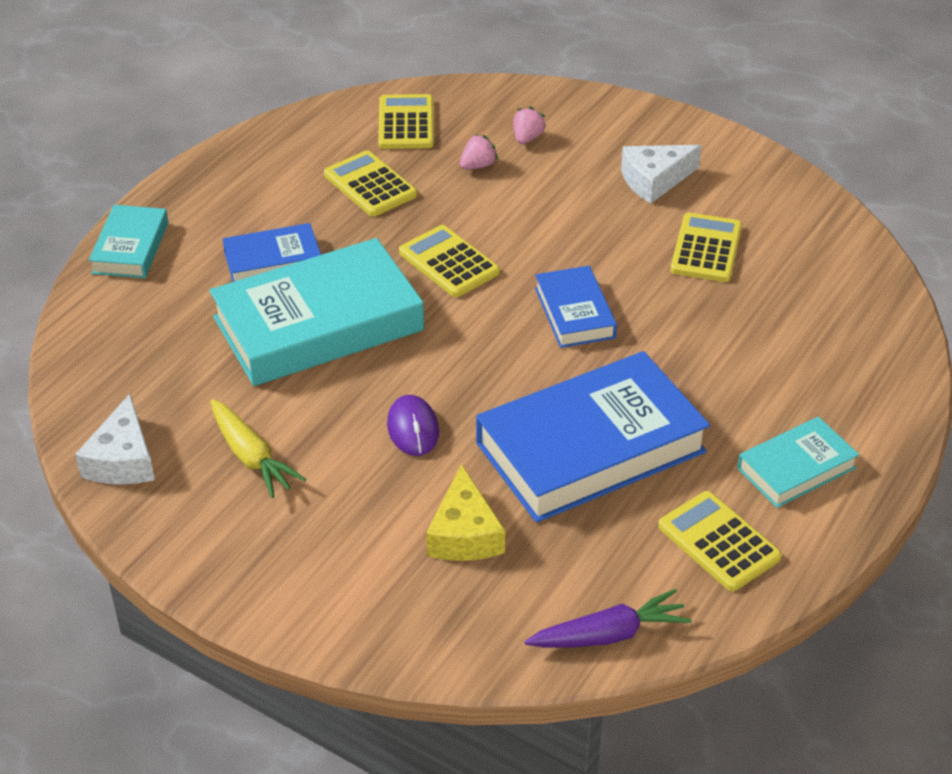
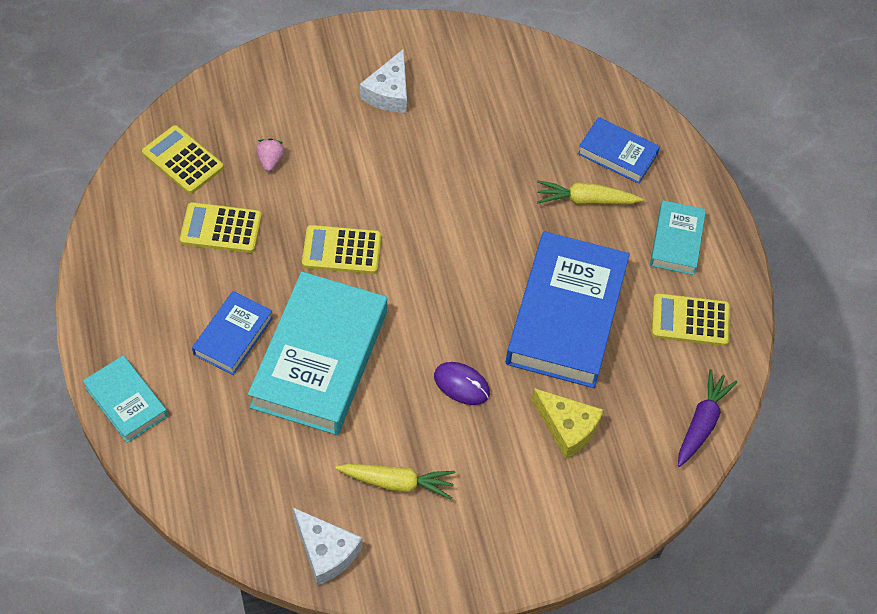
camera: 50 degrees left, 15 degrees up
pink strawberry [513,106,546,144] -> none
blue book [535,266,617,348] -> blue book moved to [578,117,660,184]
yellow calculator [670,213,742,282] -> none
none -> yellow carrot [537,180,643,205]

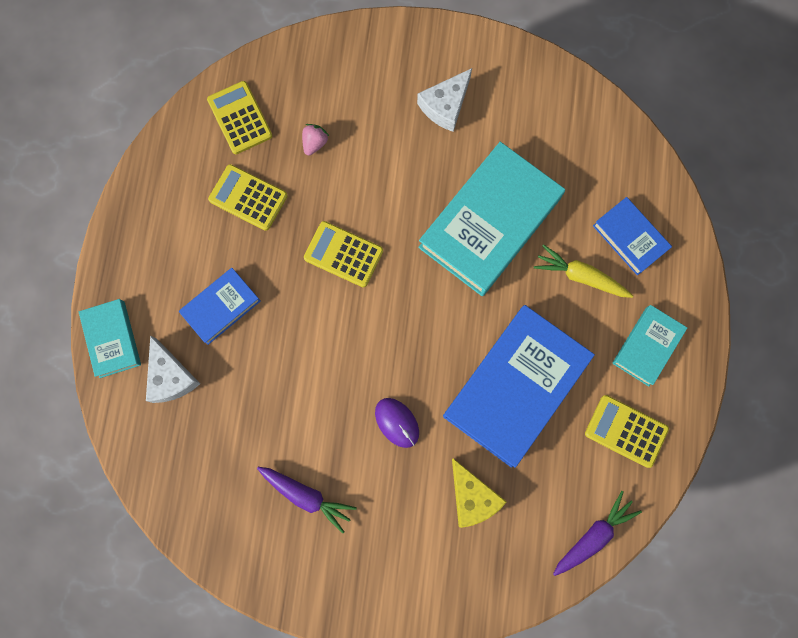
camera: 25 degrees right, 20 degrees up
turquoise book [248,271,387,435] -> turquoise book moved to [418,142,565,296]
white cheese [293,508,362,586] -> white cheese moved to [146,335,200,403]
yellow carrot [335,464,455,499] -> purple carrot [257,467,357,533]

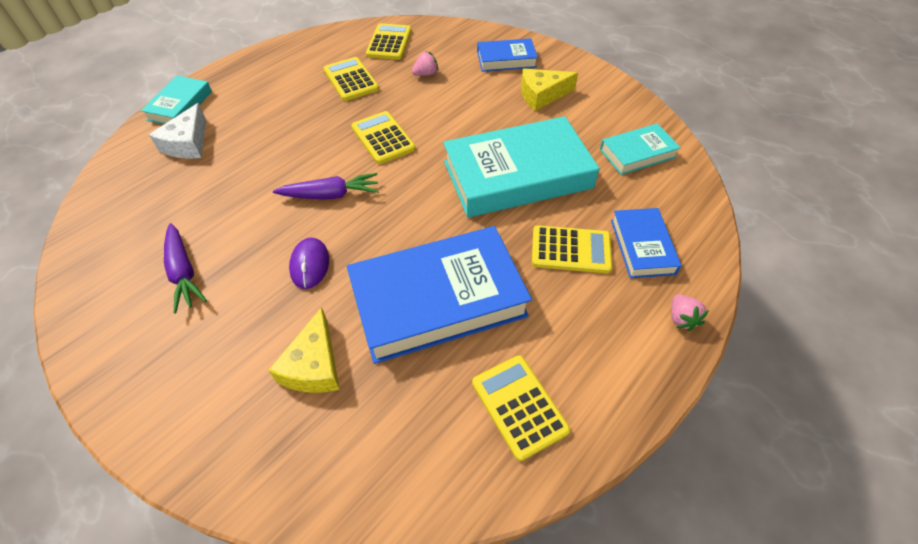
camera: 35 degrees right, 25 degrees down
blue book [179,268,261,345] -> blue book moved to [477,38,538,72]
white cheese [417,68,472,132] -> yellow cheese [521,69,578,111]
yellow carrot [534,244,633,298] -> yellow calculator [532,225,612,273]
purple carrot [553,491,642,576] -> purple carrot moved to [273,173,379,200]
turquoise book [612,305,687,386] -> turquoise book moved to [600,123,681,175]
none -> pink strawberry [671,294,709,331]

